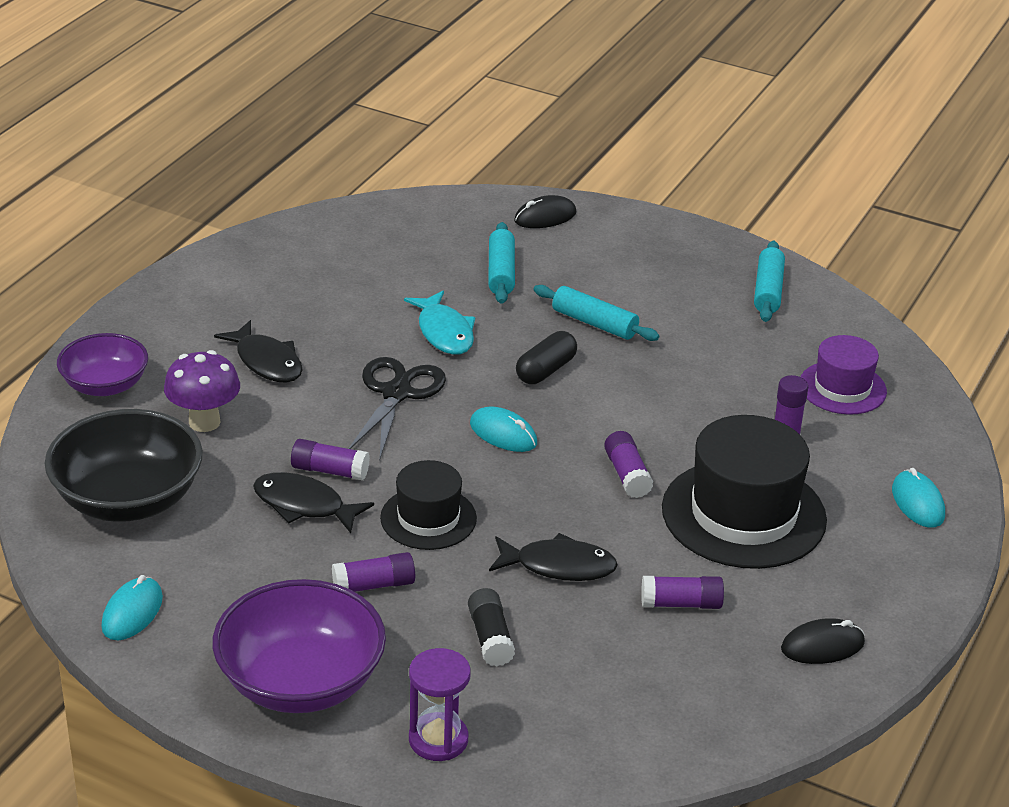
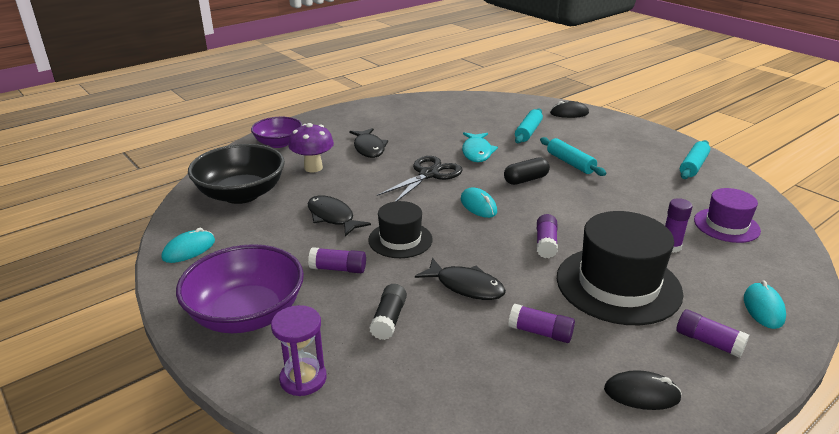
camera: 25 degrees right, 5 degrees down
purple glue stick [291,439,370,481] -> purple glue stick moved to [676,309,749,358]

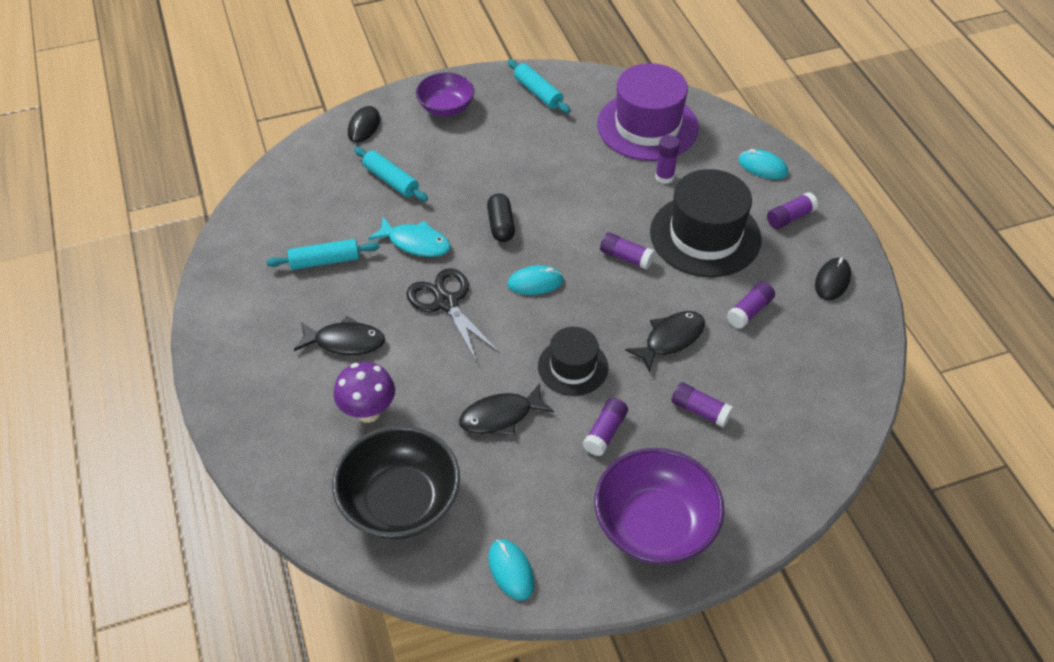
camera: 70 degrees left, 20 degrees up
purple bowl [251,117,302,148] -> purple bowl moved to [416,72,474,116]
purple hourglass [271,305,327,396] -> none
black glue stick [369,284,407,340] -> purple glue stick [672,382,733,427]
turquoise rolling pin [540,137,606,176] -> turquoise rolling pin moved to [266,239,380,270]
purple hat [694,188,761,243] -> purple hat [597,63,699,161], size x1.73

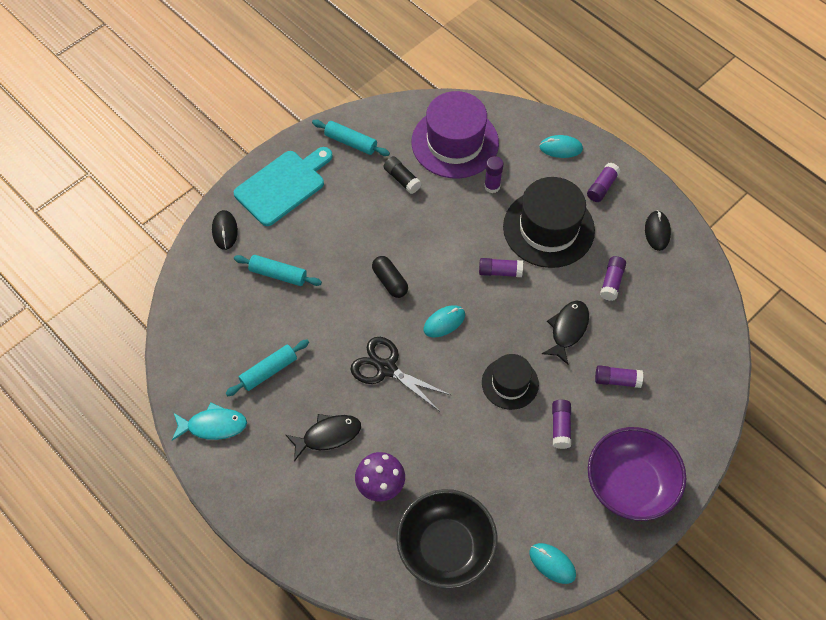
camera: 25 degrees left, 10 degrees up
turquoise fish [368,217,451,257] -> turquoise fish moved to [172,402,247,441]
purple bowl [416,72,474,116] -> turquoise cutting board [234,147,333,226]
black fish [459,383,554,436] -> none
none -> black glue stick [383,156,422,194]

